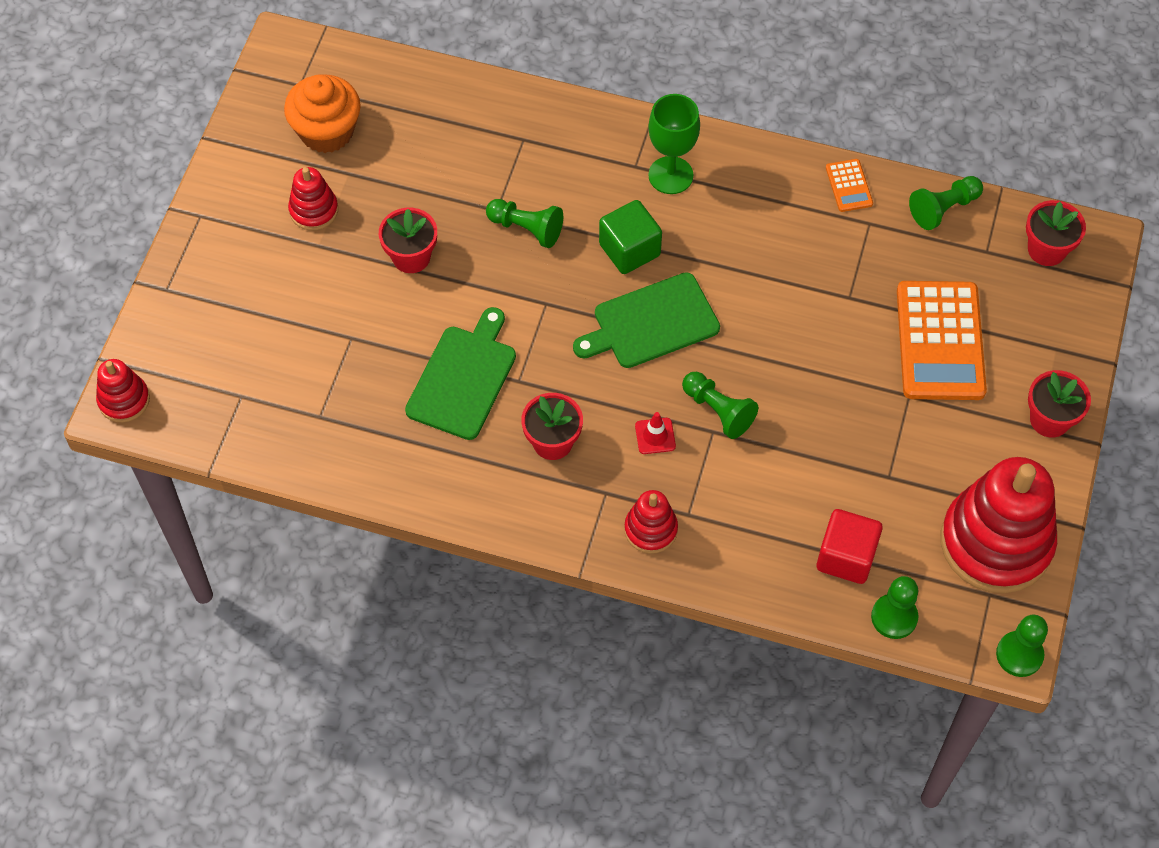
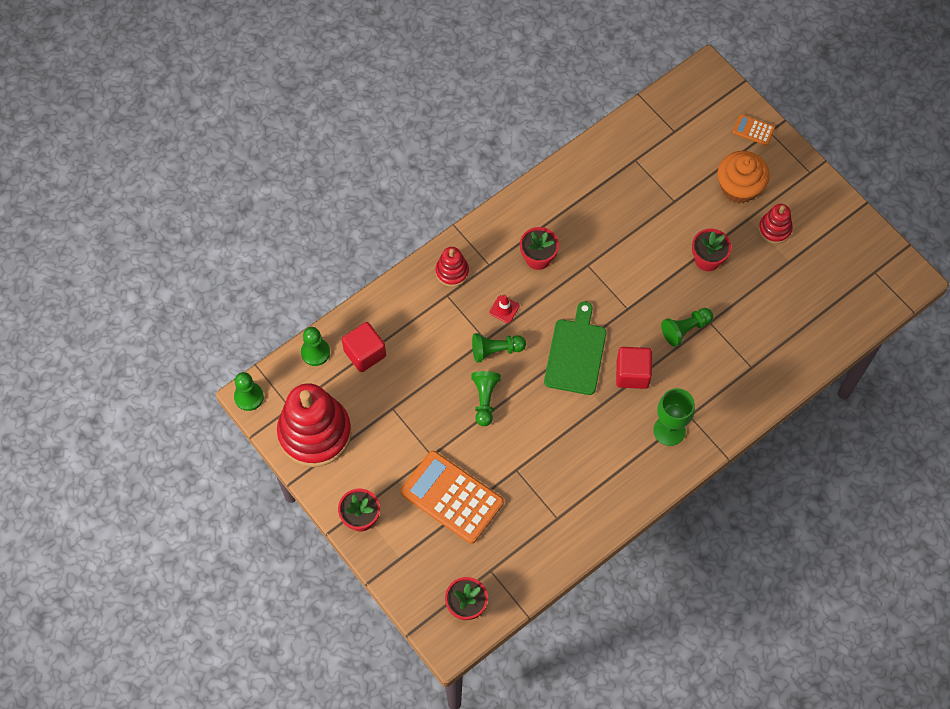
camera: 125 degrees right, 5 degrees up
red stacking toy [96,359,150,423] -> none
orange cupcake [284,74,361,153] -> orange cupcake moved to [718,151,770,204]
green cutting board [405,307,516,440] -> none
green cube [599,200,662,274] -> red cube [616,347,652,389]
orange calculator [826,159,873,212] -> orange calculator moved to [733,114,775,146]
green pawn [909,176,983,230] -> green pawn moved to [471,371,501,426]

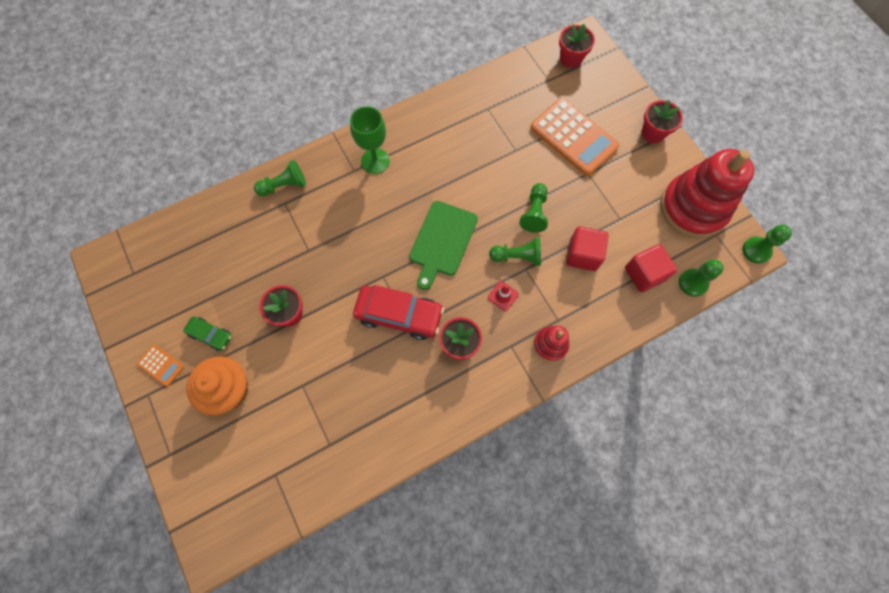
camera: 170 degrees left, 5 degrees up
red cube [616,347,652,389] -> red cube moved to [566,226,609,271]
green pawn [661,308,713,347] -> green pawn moved to [254,160,306,196]
orange calculator [733,114,775,146] -> orange calculator moved to [137,344,184,386]
red stacking toy [759,204,793,244] -> green car [183,316,232,351]
none -> red car [353,285,444,340]

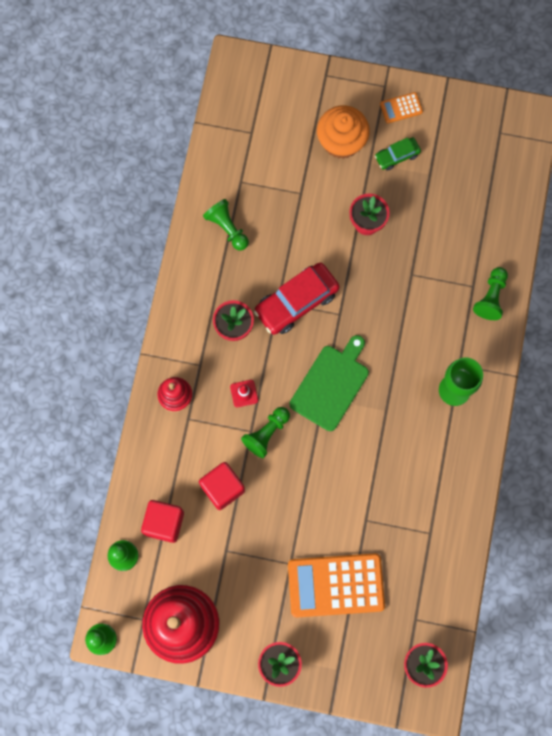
camera: 130 degrees right, 5 degrees up
green cutting board [409,201,478,290] -> green cutting board turned 60 degrees clockwise [290,335,369,431]
green pawn [519,183,548,233] -> green pawn moved to [203,199,249,251]

